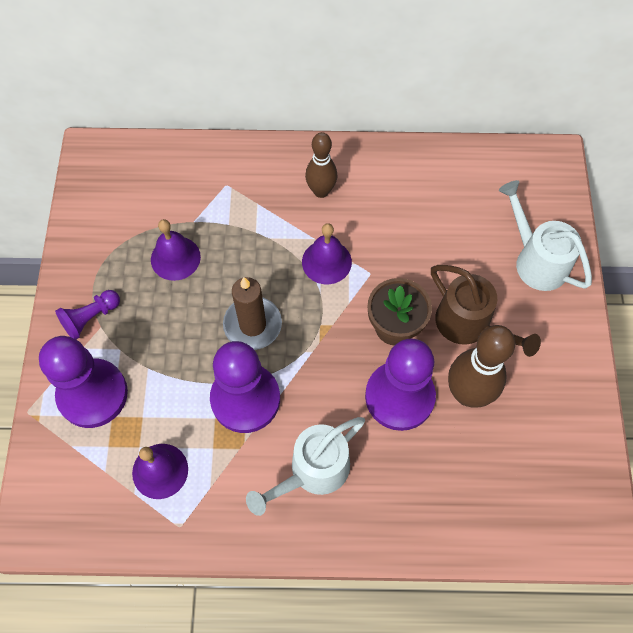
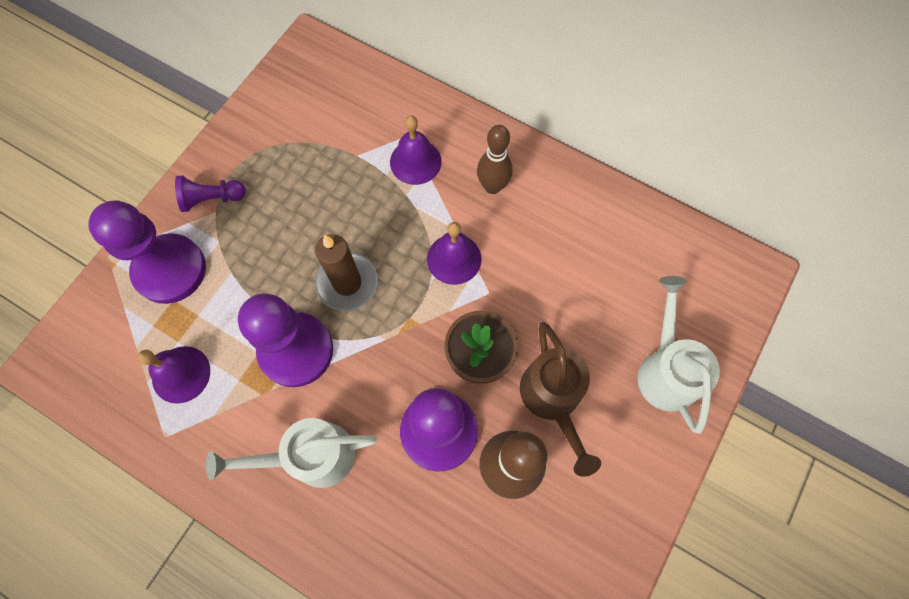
camera: 30 degrees right, 5 degrees up
purple bell [151,219,201,281] -> purple bell moved to [390,116,441,185]

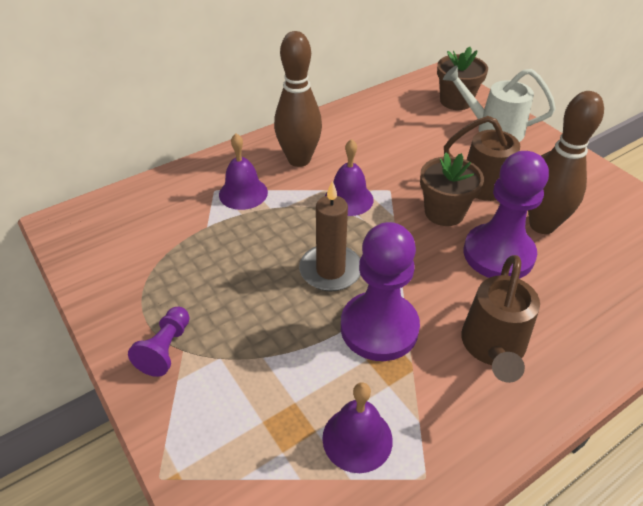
camera: 65 degrees left, 25 degrees down
purple pawn [88,200,206,304] -> none
white watering can [206,418,377,488] -> brown watering can [461,255,540,383]
brown bowling pin [477,125,513,194] -> brown bowling pin [274,31,322,167], size x1.53
none -> brown flower pot [437,47,488,110]

